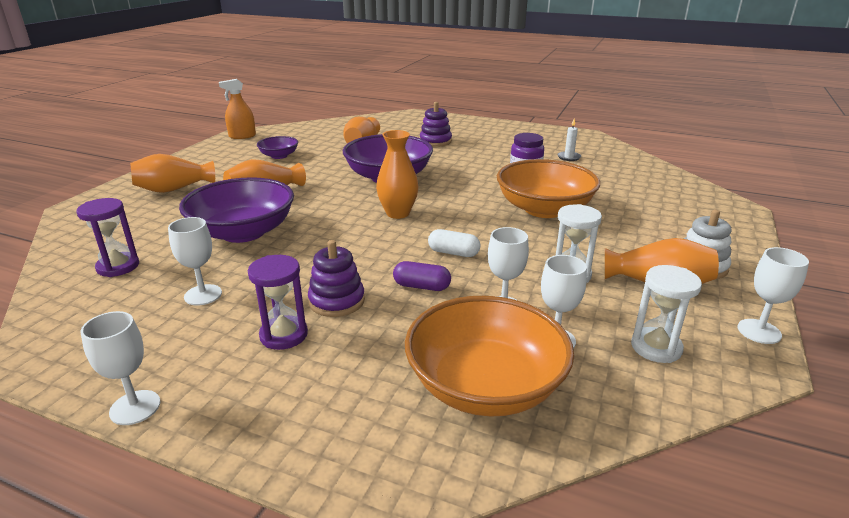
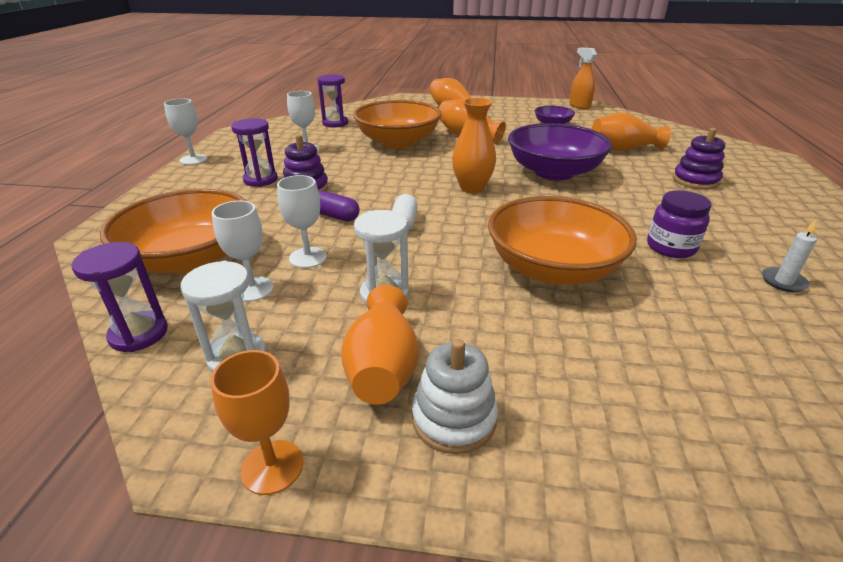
camera: 75 degrees right, 5 degrees up
purple bowl [179,177,294,243] -> orange bowl [353,100,441,148]
purple capsule [393,261,451,291] -> purple capsule turned 60 degrees counterclockwise [319,191,360,221]
white goblet [738,247,809,344] -> orange goblet [210,350,303,495]
none -> purple hourglass [72,242,168,352]

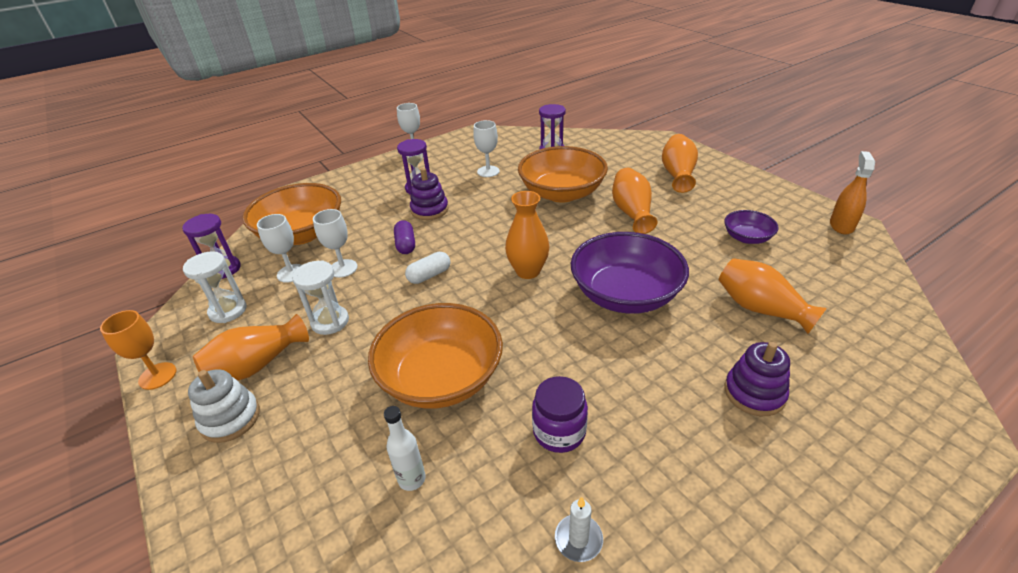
camera: 50 degrees right, 5 degrees up
none -> white bottle [384,406,426,491]

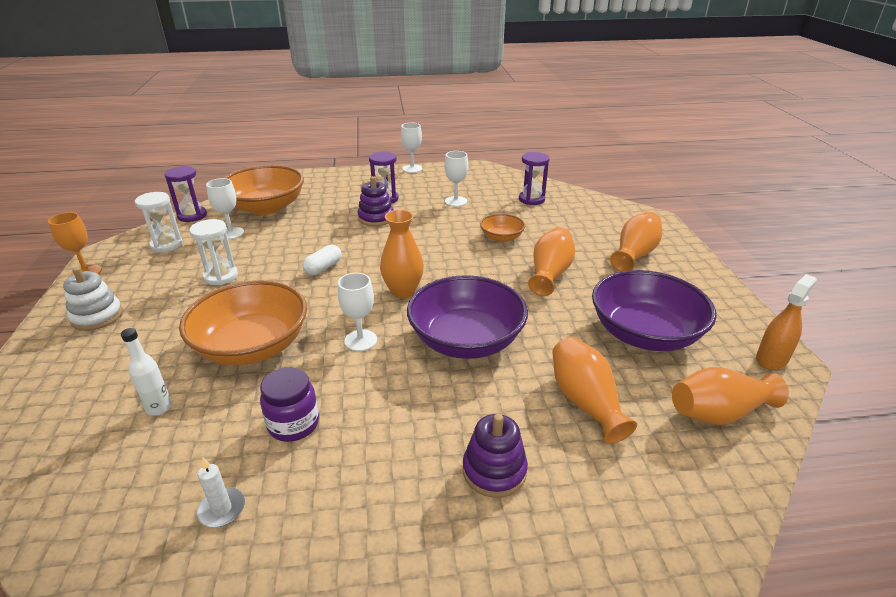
camera: 25 degrees right, 5 degrees down
orange vase [193,314,309,381] -> orange vase moved to [672,367,789,425]
white goblet [313,209,357,278] -> white goblet moved to [338,273,377,351]
purple capsule [394,220,415,254] -> none
white capsule [405,252,451,284] -> white capsule turned 45 degrees counterclockwise [302,245,341,275]
orange bowl [518,146,608,203] -> orange bowl [480,214,525,242], size x0.50
purple bowl [724,210,779,244] -> purple bowl [592,270,717,351], size x2.00

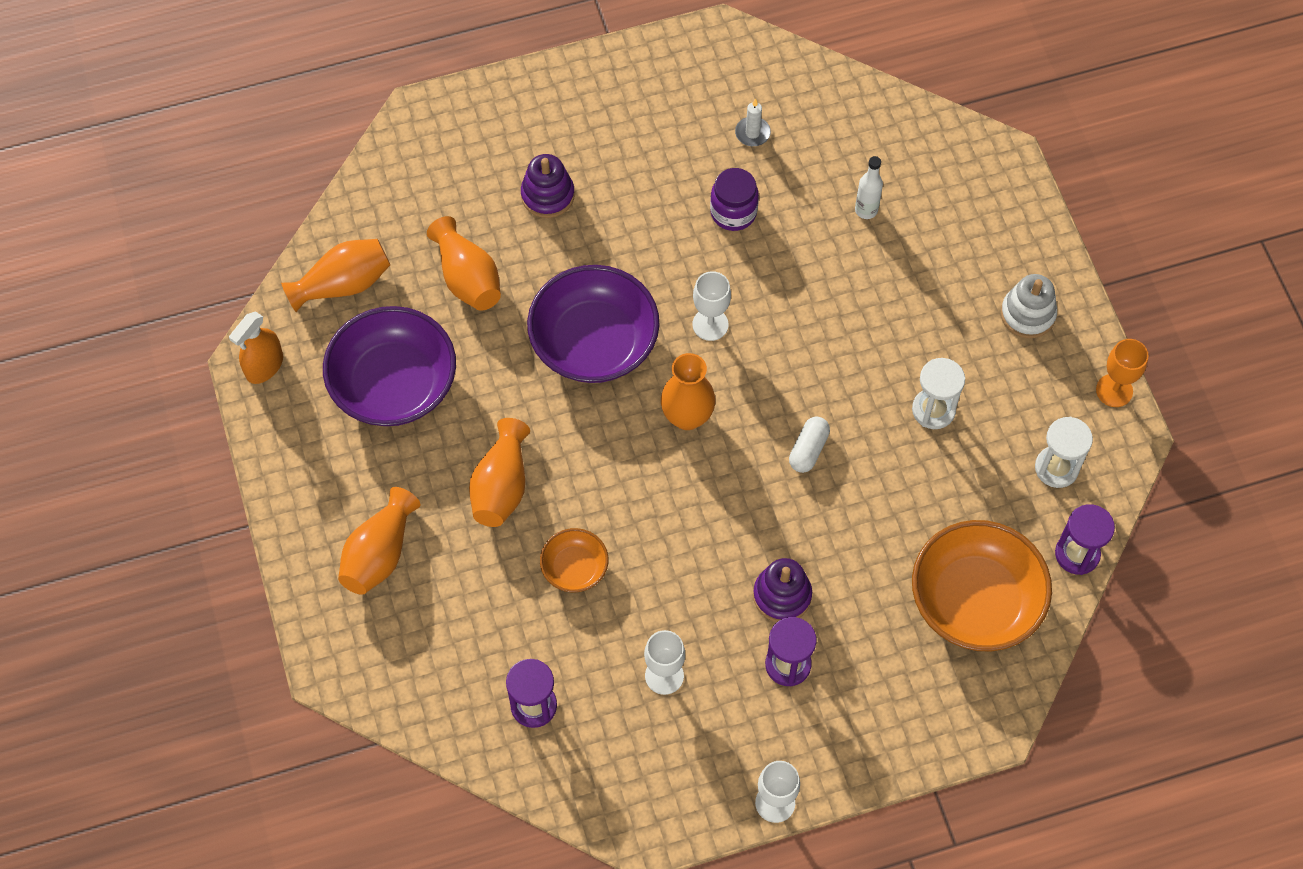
camera: 170 degrees right, 30 degrees up
orange bowl [179,280,307,365] -> none
white goblet [206,178,244,239] -> none

